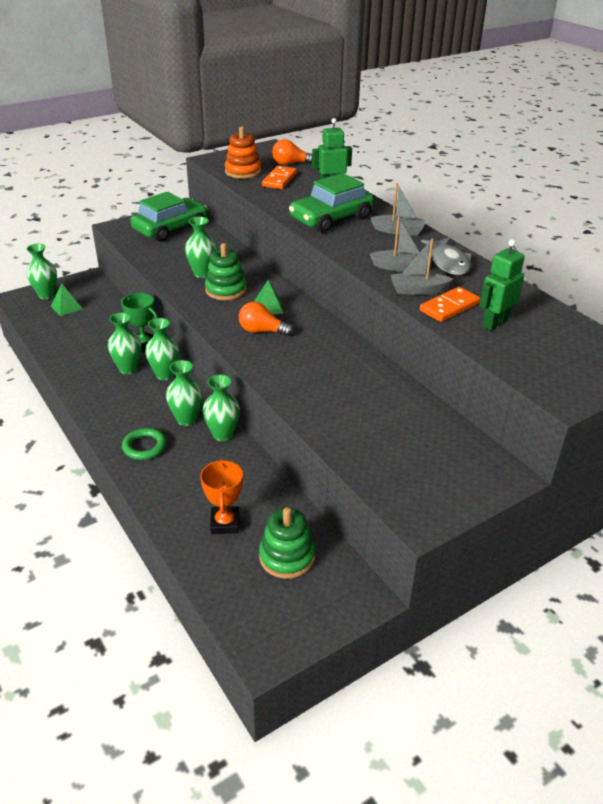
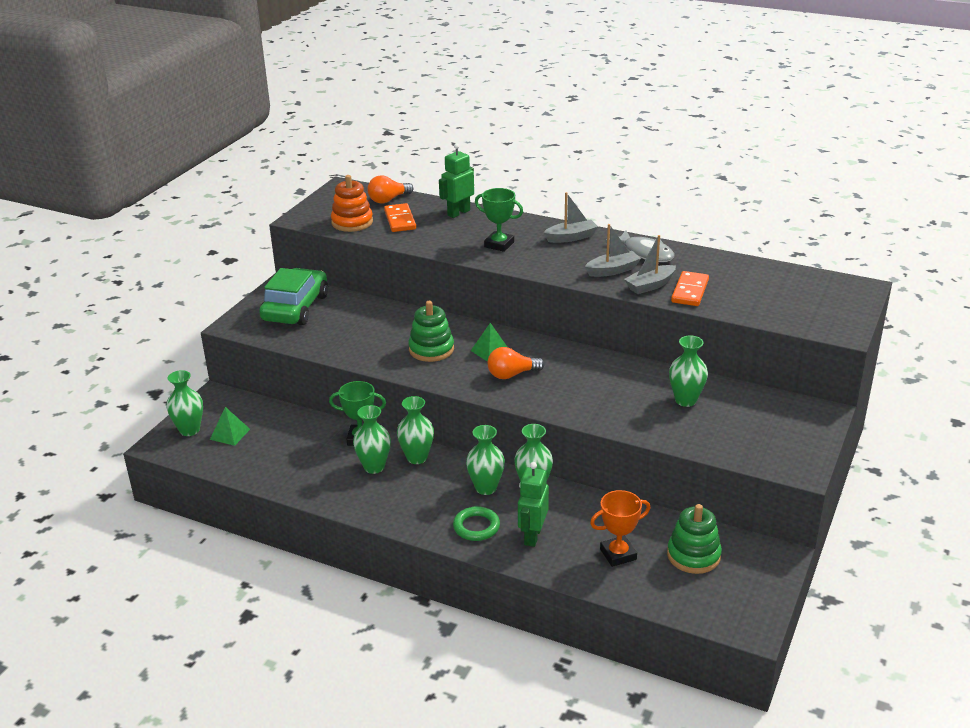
camera: 30 degrees left, 5 degrees down
green vase [185,216,217,278] -> green vase moved to [669,335,708,407]
orange trophy [200,459,243,534] -> orange trophy turned 75 degrees counterclockwise [590,490,651,567]
green car [289,173,374,233] -> green trophy [475,188,523,252]
green robot [479,239,525,331] -> green robot moved to [518,462,549,547]

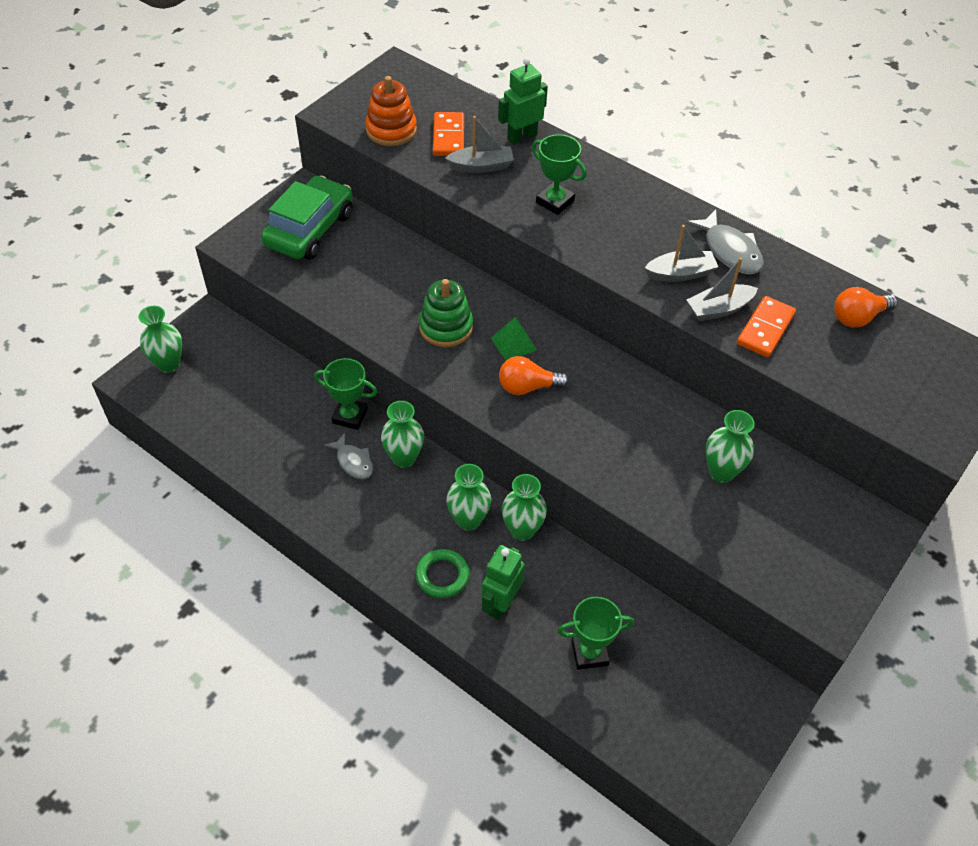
camera: 10 degrees right, 20 degrees up
green pyramid [210,407,250,446] -> none
green vase [353,405,391,474] -> grey fish [324,433,373,479]
orange light bulb [368,175,414,203] -> orange light bulb moved to [834,287,898,328]
grey boat [543,192,598,243] -> grey boat moved to [445,116,514,173]
orange trophy [590,490,651,567] -> green trophy [557,597,634,670]
green stacking toy [667,504,722,574] -> none

